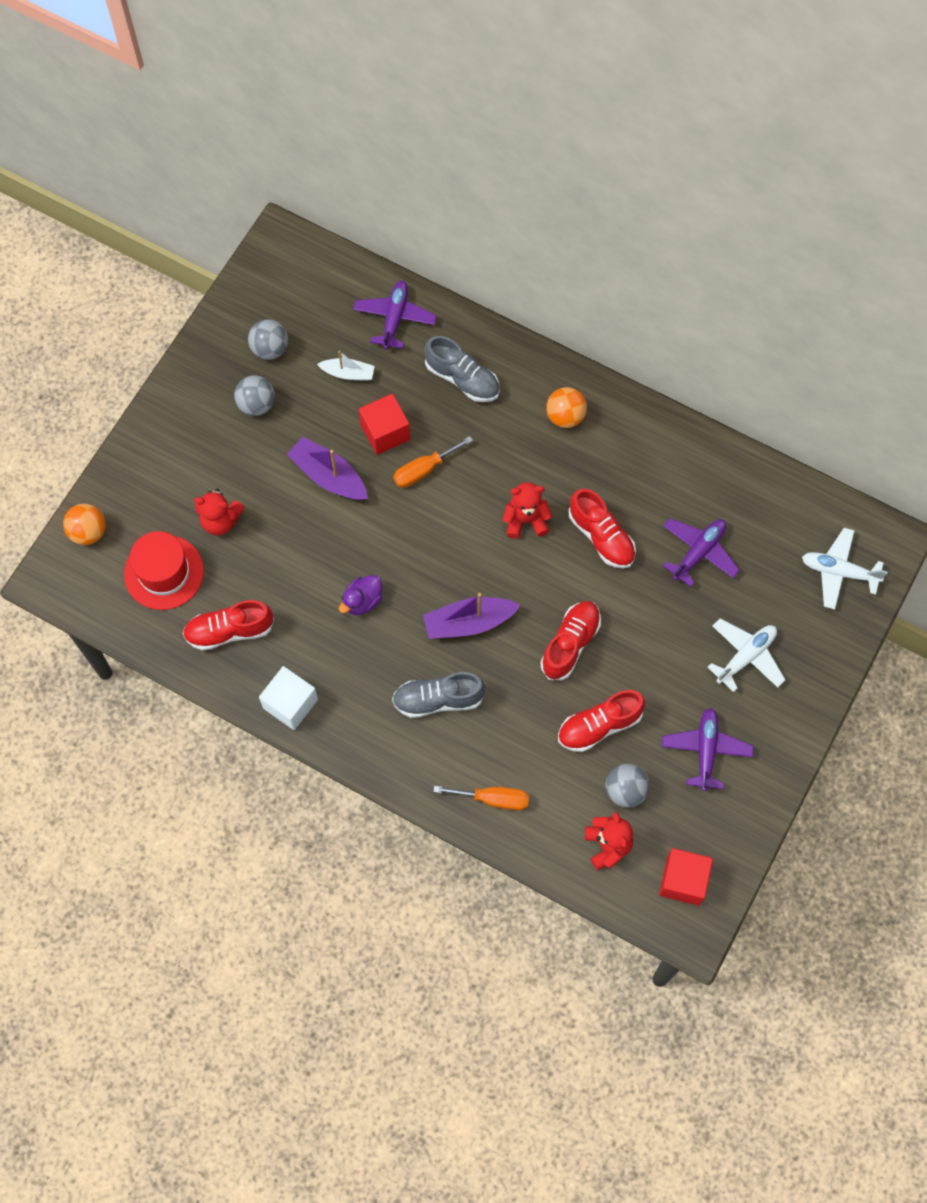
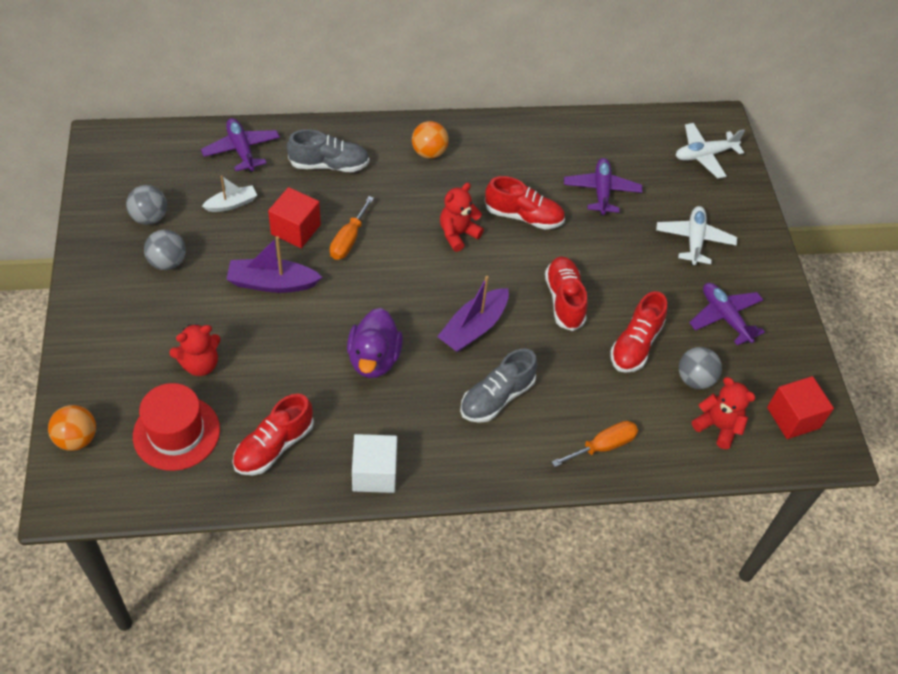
camera: 40 degrees left, 15 degrees down
purple duck [339,575,382,615] -> purple duck [347,308,403,378], size x1.55

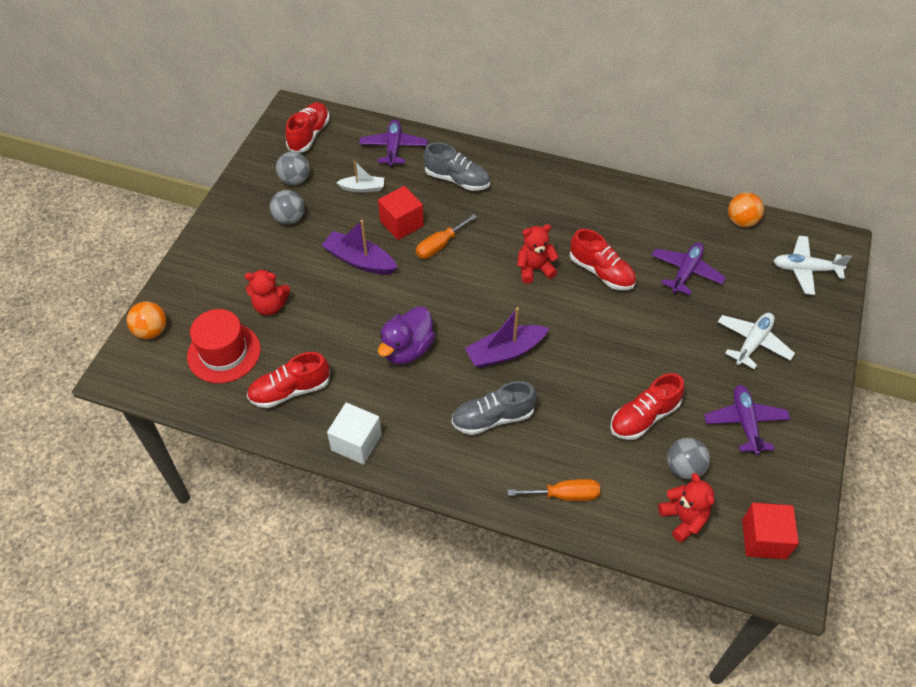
camera: 30 degrees right, 0 degrees up
orange ball [412,121,449,159] -> orange ball moved to [728,192,764,227]
red shoe [545,256,588,331] -> red shoe moved to [285,102,330,153]

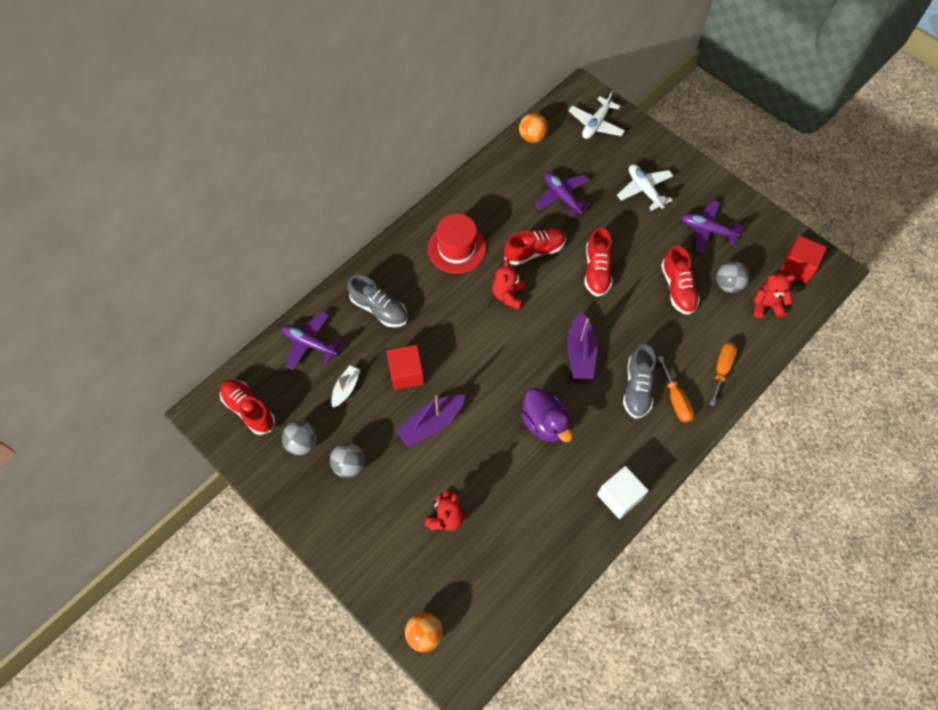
camera: 65 degrees left, 10 degrees up
red hat [187,309,260,383] -> red hat moved to [428,213,486,274]
red shoe [247,352,330,408] -> red shoe moved to [585,228,612,297]
orange screwdriver [416,214,477,259] -> orange screwdriver moved to [658,356,694,423]
grey shoe [423,142,490,191] -> grey shoe turned 75 degrees clockwise [348,275,408,327]

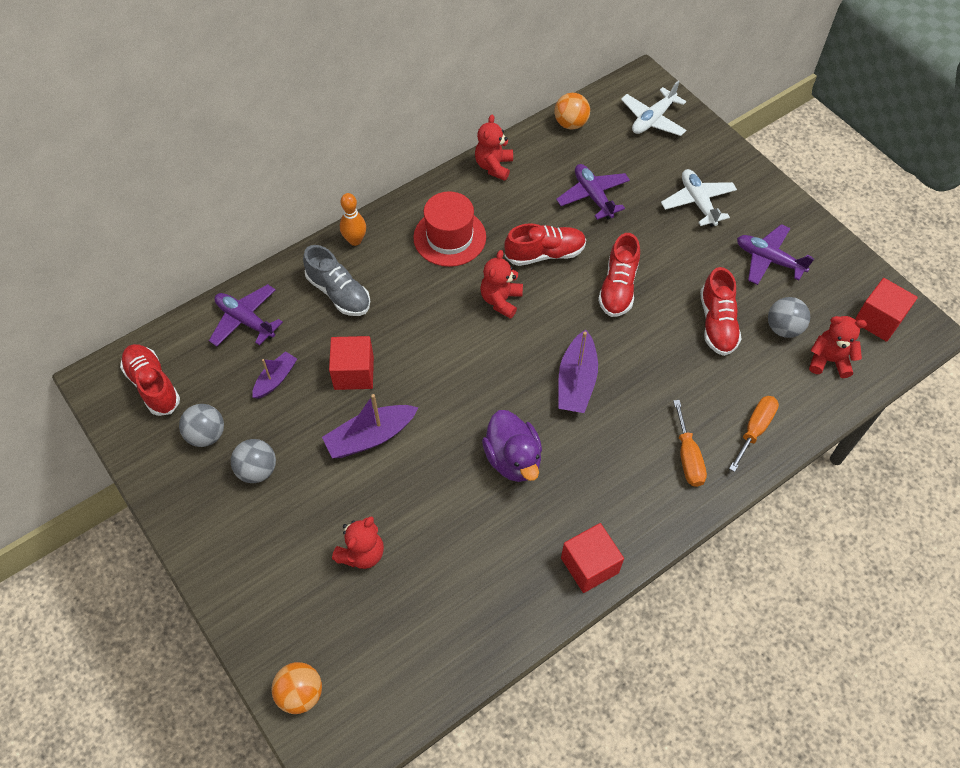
camera: 10 degrees right, 5 degrees down
white boat [331,365,361,408] -> purple boat [252,351,297,399]
white cube [597,466,649,519] -> red cube [561,523,624,593]
grey shoe [623,345,656,419] -> none
none -> orange bowling pin [340,193,366,246]
none -> red teddy bear [475,114,513,181]

